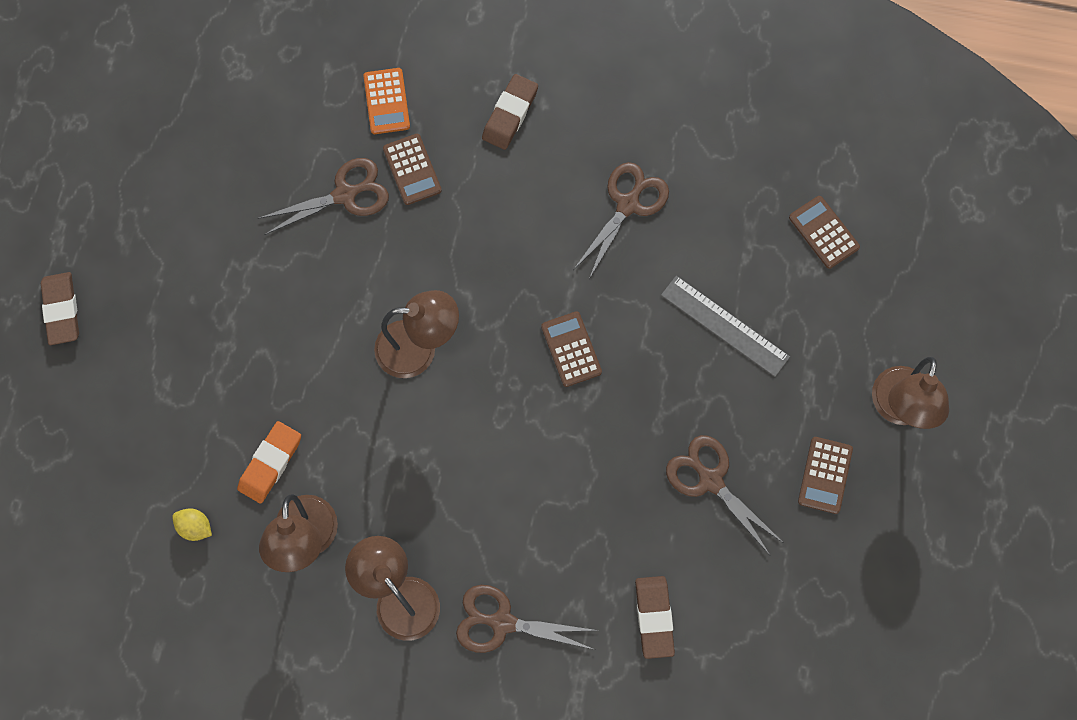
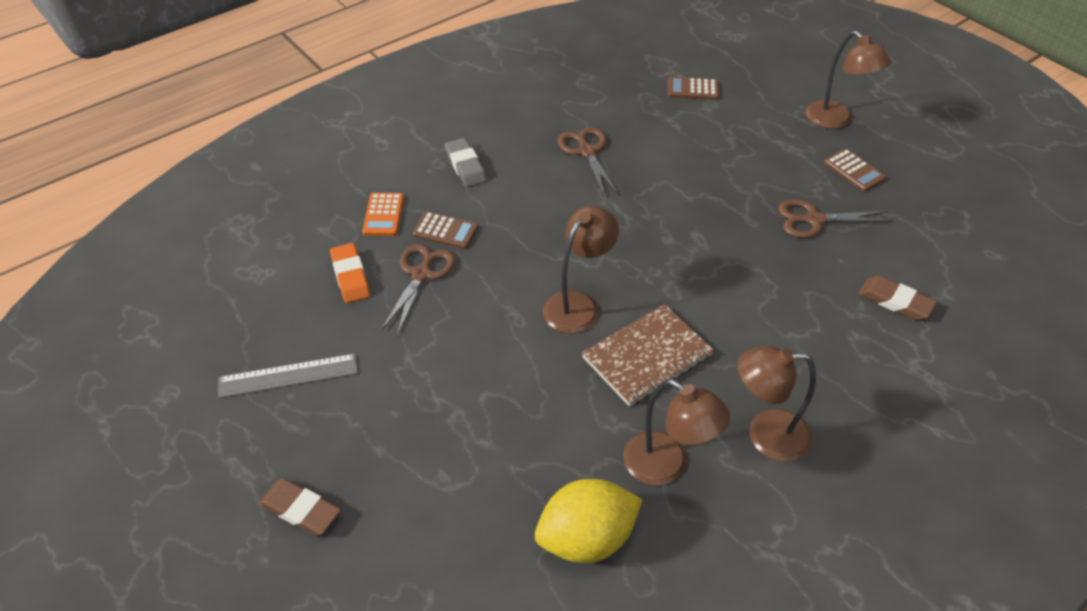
camera: 50 degrees left, 25 degrees down
yellow lemon [172,508,212,541] -> yellow lemon [535,479,642,563], size x2.37
orange eraser [237,421,301,504] -> orange eraser moved to [330,243,370,303]
orange calculator [363,68,410,134] -> orange calculator turned 60 degrees clockwise [362,193,404,236]
brown scissors [456,585,599,653] -> none
brown eraser [482,74,538,150] -> grey eraser [445,138,487,187]
brown calculator [541,311,602,387] -> none
grey ruler [661,276,790,377] -> grey ruler moved to [218,354,358,398]
none -> brown notebook [582,304,714,406]

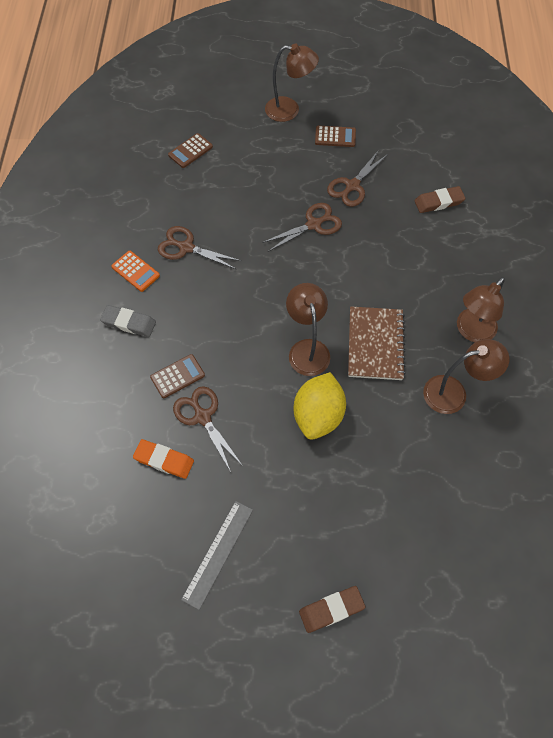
camera: 50 degrees left, 15 degrees up
orange calculator [362,193,404,236] -> orange calculator moved to [111,251,160,292]
yellow lemon [535,479,642,563] -> yellow lemon moved to [294,372,346,440]
none -> brown scissors [262,203,342,252]

